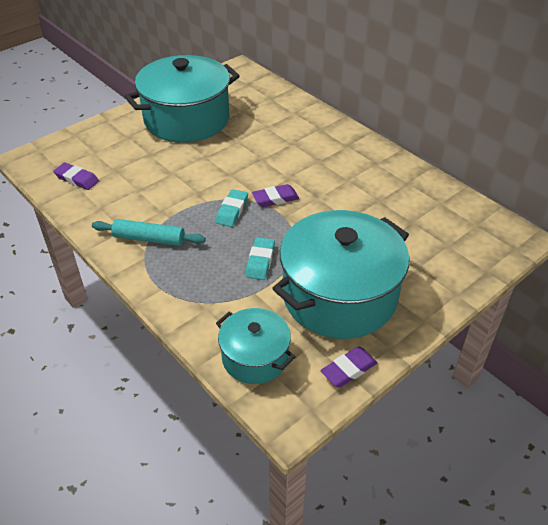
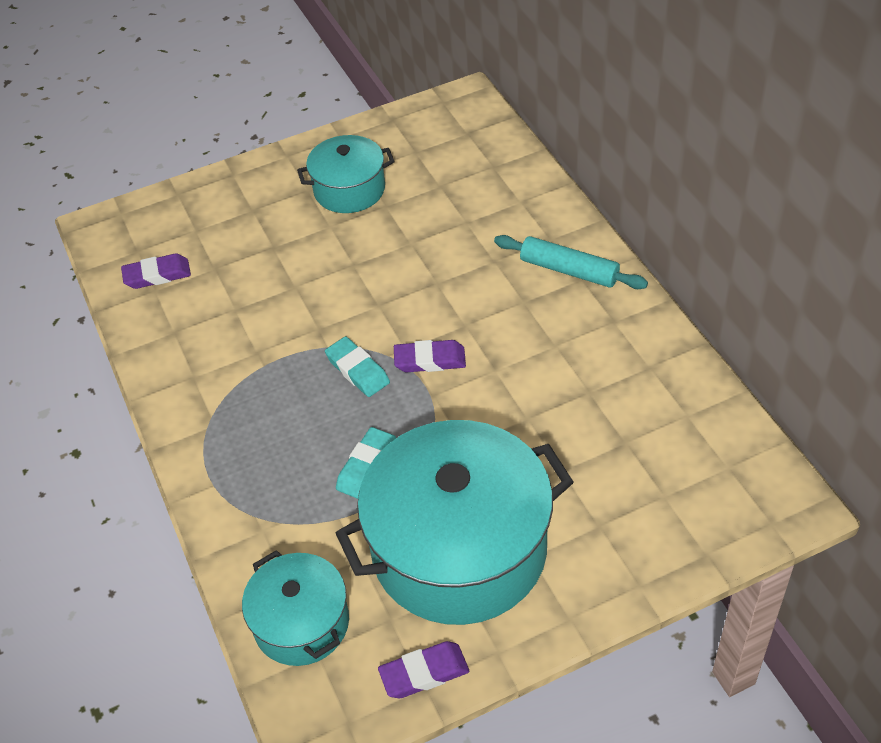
camera: 20 degrees right, 5 degrees up
purple eraser [53,162,99,190] -> purple eraser turned 60 degrees counterclockwise [121,253,191,289]
turquoise rolling pin [92,219,206,246] -> turquoise rolling pin moved to [494,235,648,289]
turquoise pot [124,55,240,143] -> turquoise pot [297,135,395,213], size x0.53
turquoise eraser [215,189,248,227] -> turquoise eraser turned 75 degrees counterclockwise [325,336,390,397]

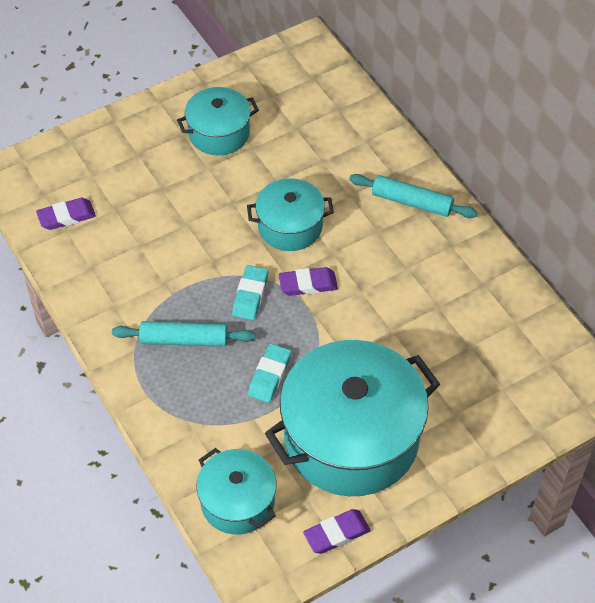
camera: 10 degrees left, 5 degrees up
turquoise eraser [325,336,390,397] -> turquoise eraser turned 60 degrees clockwise [232,265,268,320]
none -> turquoise rolling pin [112,321,255,347]
none -> turquoise pot [247,178,334,251]

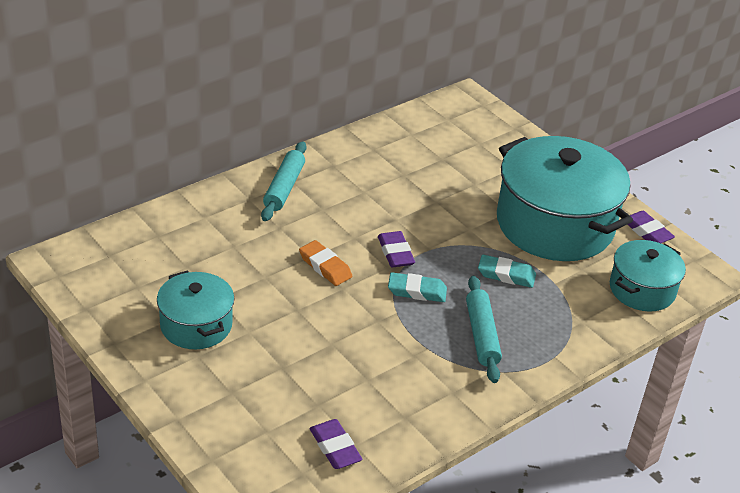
camera: 100 degrees left, 15 degrees down
turquoise pot [247,178,334,251] -> orange eraser [299,240,352,286]

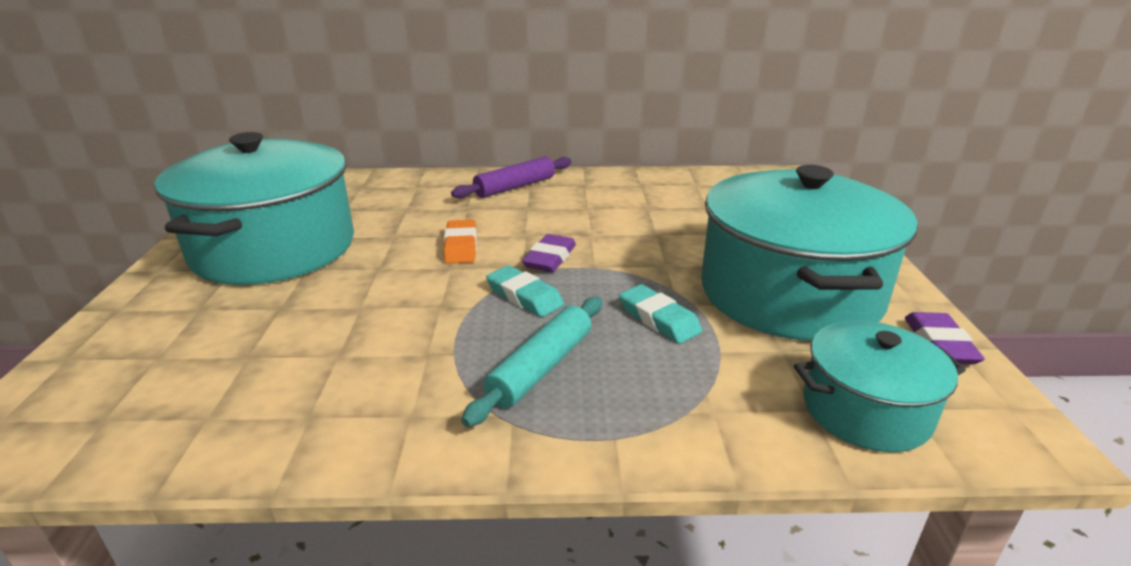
camera: 40 degrees right, 10 degrees down
turquoise pot [157,270,234,349] -> turquoise pot [155,132,354,285], size x1.88
turquoise rolling pin [261,141,307,221] -> purple rolling pin [451,157,572,198]
purple eraser [309,419,363,469] -> none

